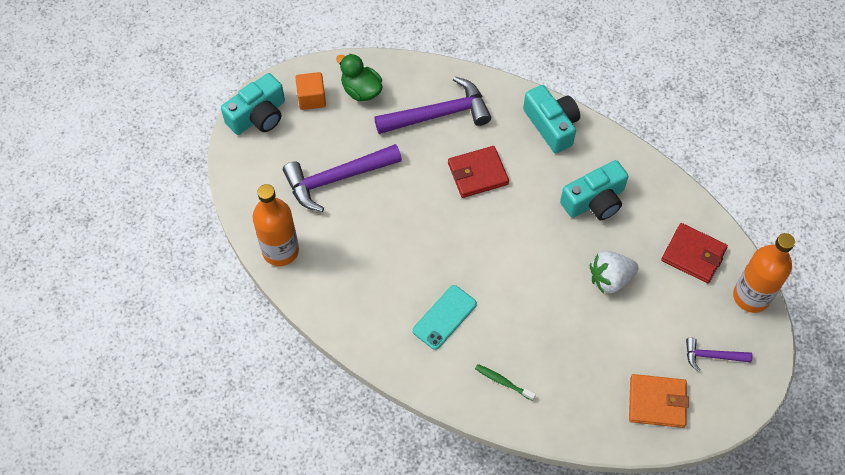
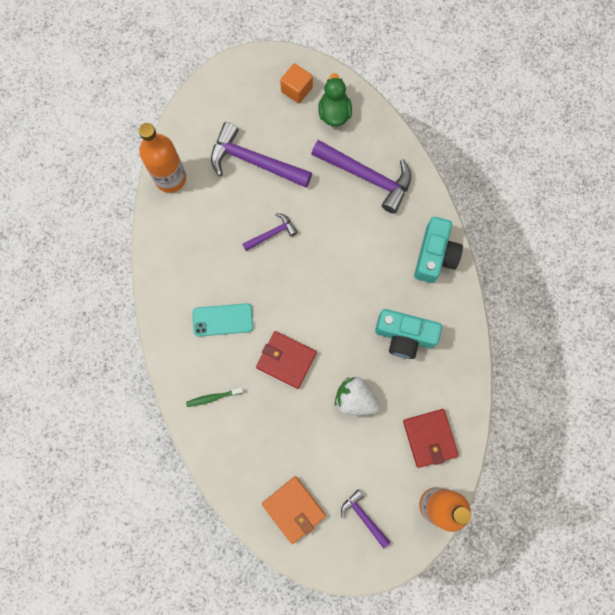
camera: 45 degrees right, 15 degrees up
turquoise camera [221,73,285,135] -> none
red wallet [448,146,509,198] -> red wallet moved to [256,331,317,389]
green toothbrush [475,364,536,401] -> green toothbrush turned 90 degrees counterclockwise [186,387,244,407]
none -> purple hammer [242,213,298,251]

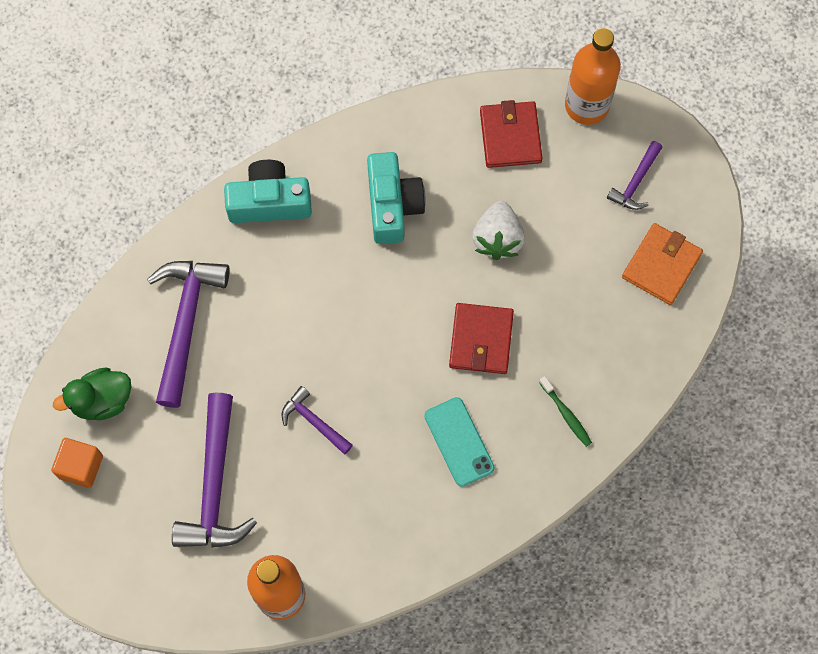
camera: 110 degrees left, 5 degrees down
red wallet [403,409,459,468] -> red wallet turned 60 degrees counterclockwise [480,100,542,168]

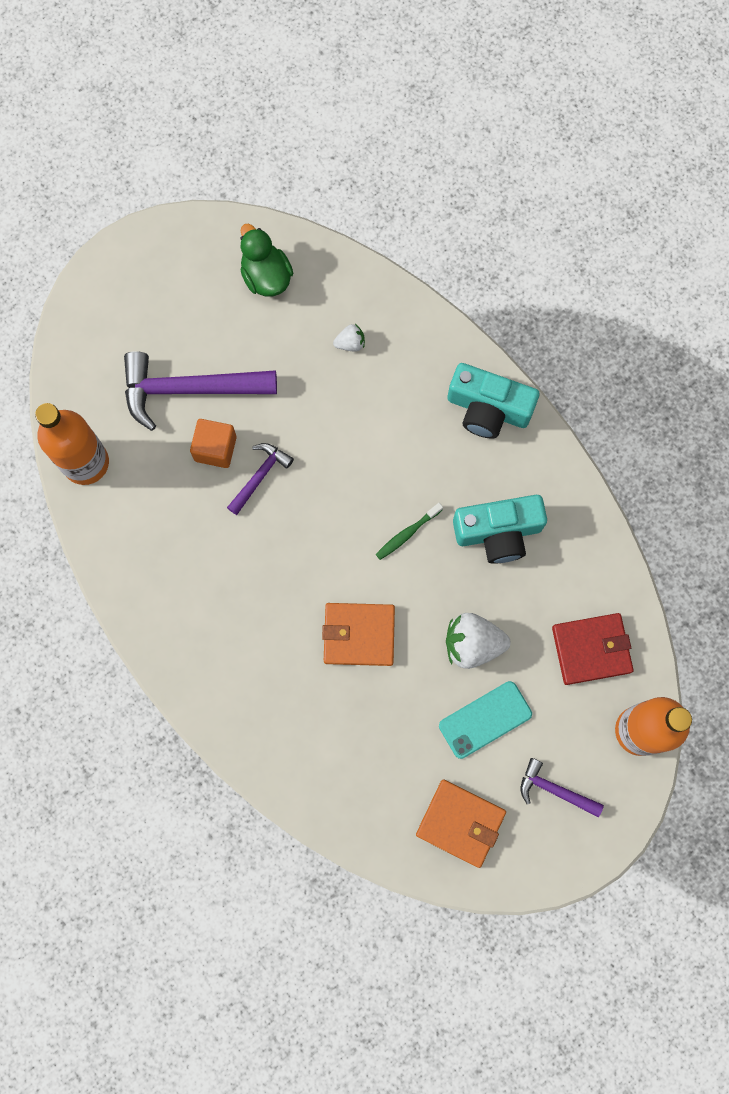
camera: 85 degrees right, 5 degrees up
orange cube [51,438,103,488] -> orange cube moved to [190,419,237,468]
purple hammer [147,261,230,408] -> white strawberry [333,324,365,352]
turquoise camera [224,160,312,223] -> turquoise camera turned 120 degrees clockwise [447,363,540,439]
turquoise phone [424,397,495,487] -> turquoise phone moved to [439,681,532,759]
red wallet [449,303,514,374] -> orange wallet [322,603,395,666]
green toothbrush [539,376,592,447] -> green toothbrush moved to [376,503,443,560]

